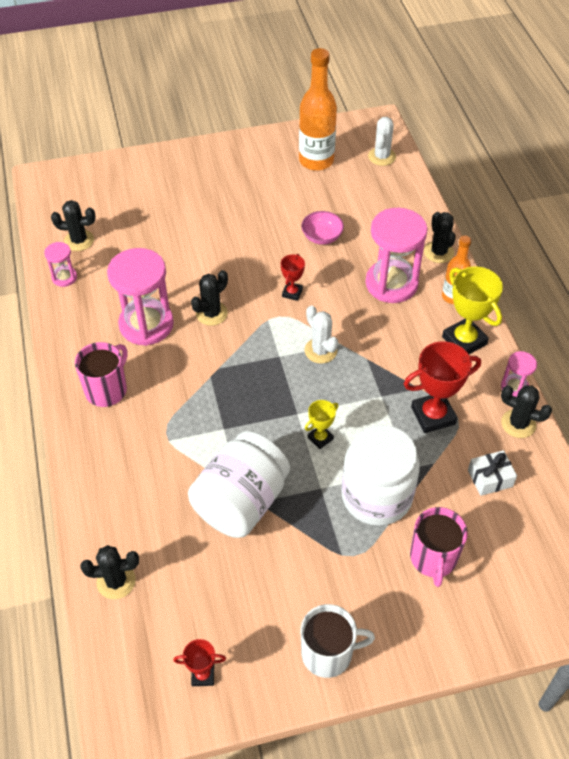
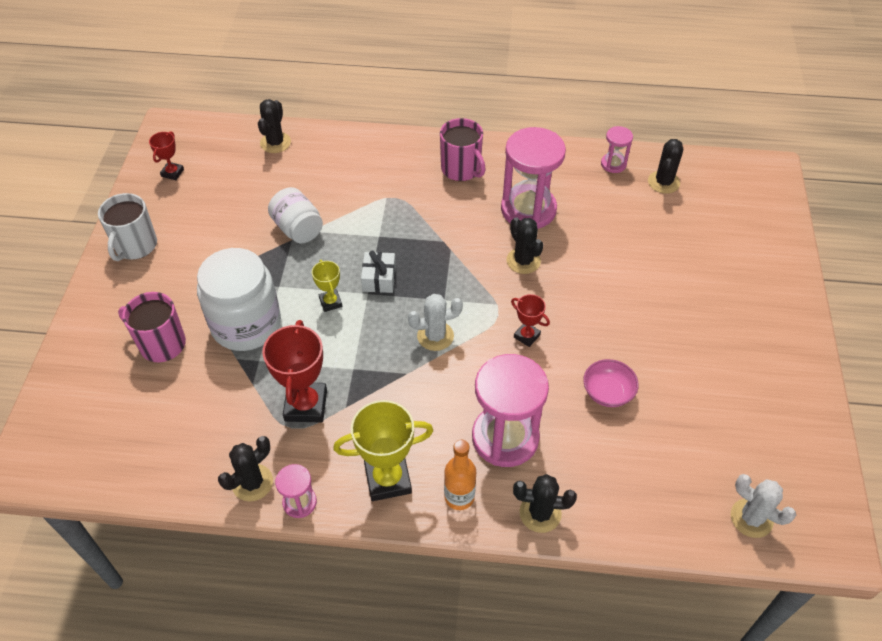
camera: 110 degrees right, 0 degrees up
white jar [188,431,290,538] -> white jar [268,187,323,243], size x0.60
orange bottle [299,48,337,171] -> none
white gift [468,450,517,496] -> white gift moved to [361,251,396,293]

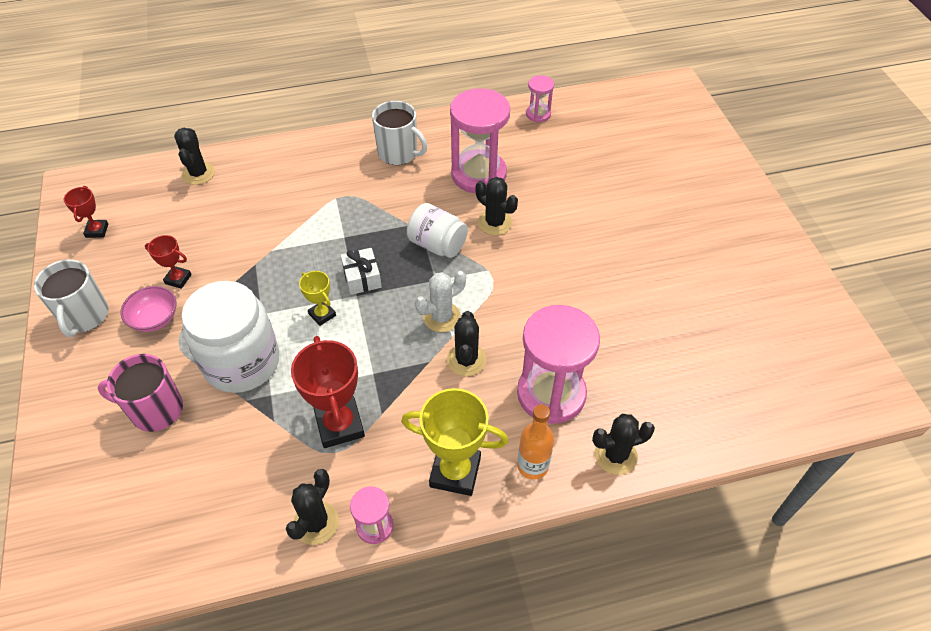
camera: 20 degrees left, 0 degrees up
white jar [268,187,323,243] -> white jar moved to [407,203,468,258]
yellow trophy [333,400,433,501] -> yellow trophy turned 45 degrees clockwise [401,388,508,496]
pink mug [440,118,486,181] -> white mug [372,101,427,165]
red trophy [511,294,550,347] -> red trophy moved to [145,235,192,289]
pink bowl [583,359,639,407] -> pink bowl moved to [120,286,176,332]
black cactus [648,139,683,194] -> black cactus moved to [447,311,486,376]
white cactus [731,474,796,538] -> none

